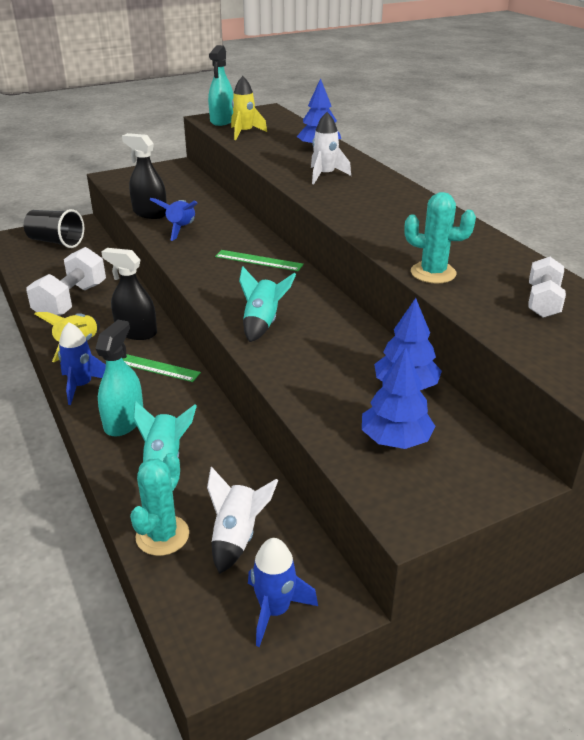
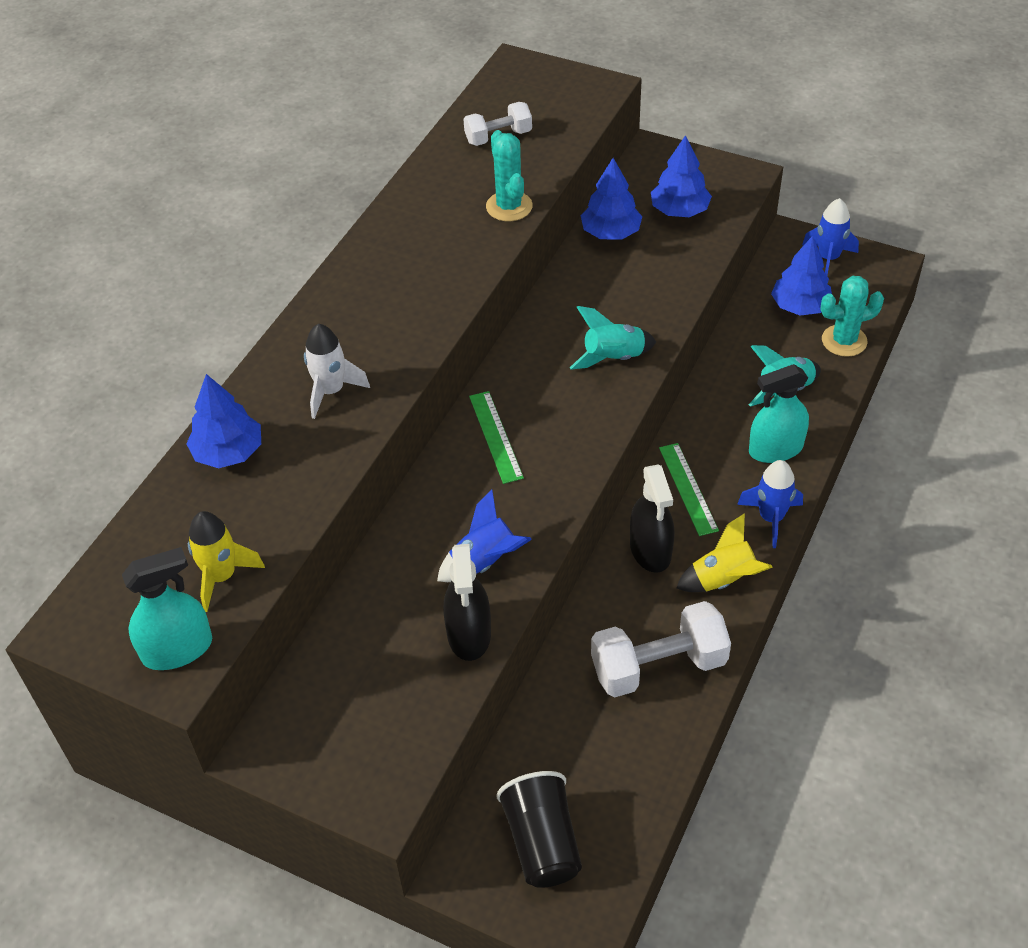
camera: 125 degrees left, 15 degrees up
white rocket [207,467,278,574] -> blue tree [771,236,832,316]

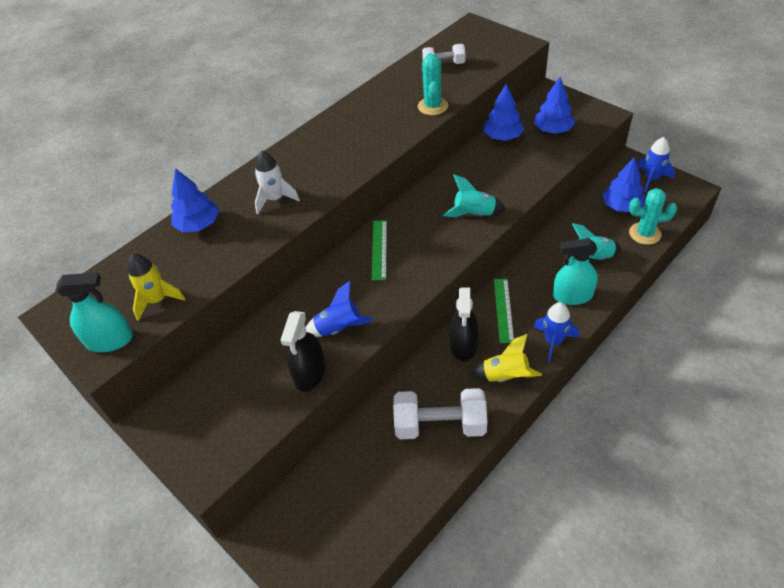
camera: 20 degrees right, 0 degrees up
black cup [497,771,582,888] -> none

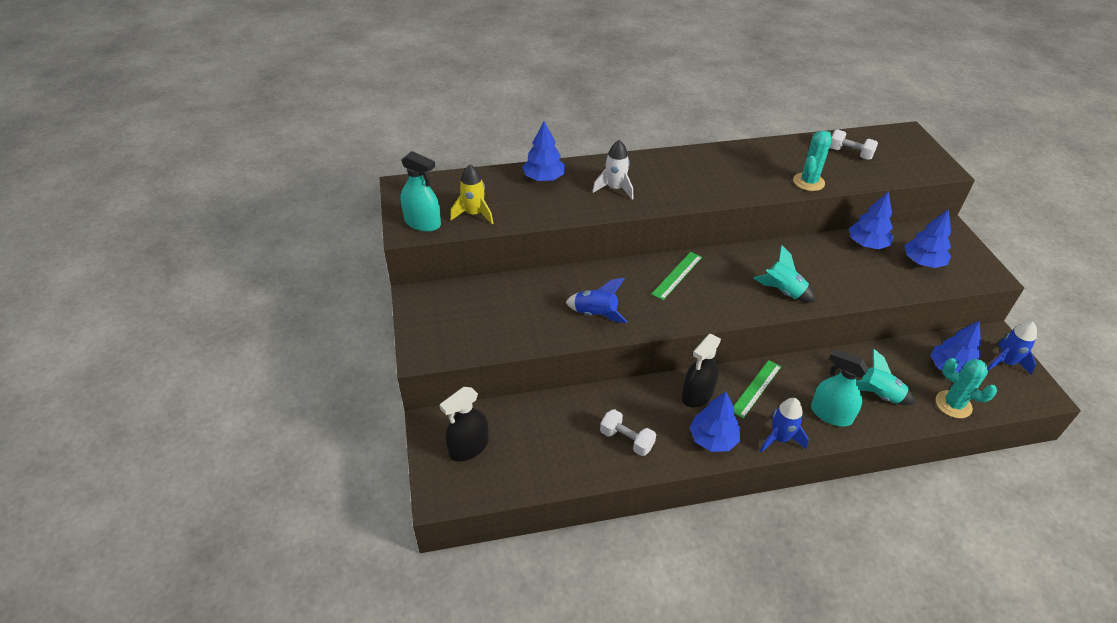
camera: 30 degrees right, 5 degrees down
black spray bottle [281,311,325,392] -> black spray bottle moved to [440,387,489,462]
white dumbbell [393,388,487,439] -> white dumbbell [600,409,656,456], size x0.60
yellow rocket [471,334,542,382] -> blue tree [689,392,740,452]

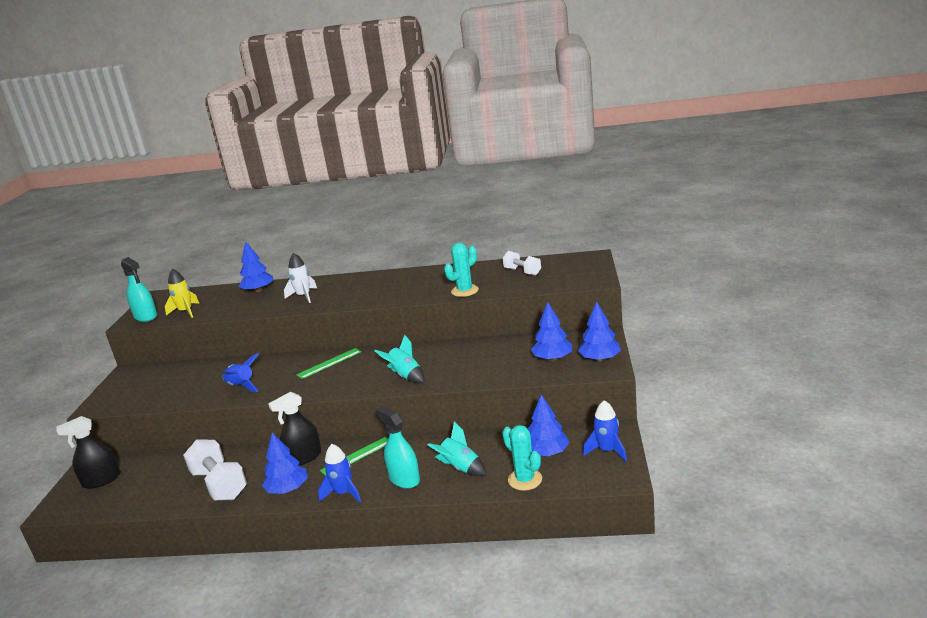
camera: 20 degrees right, 20 degrees down
white dumbbell [600,409,656,456] -> white dumbbell [183,439,247,501], size x1.66
blue tree [849,191,893,249] -> blue tree moved to [578,302,621,361]

